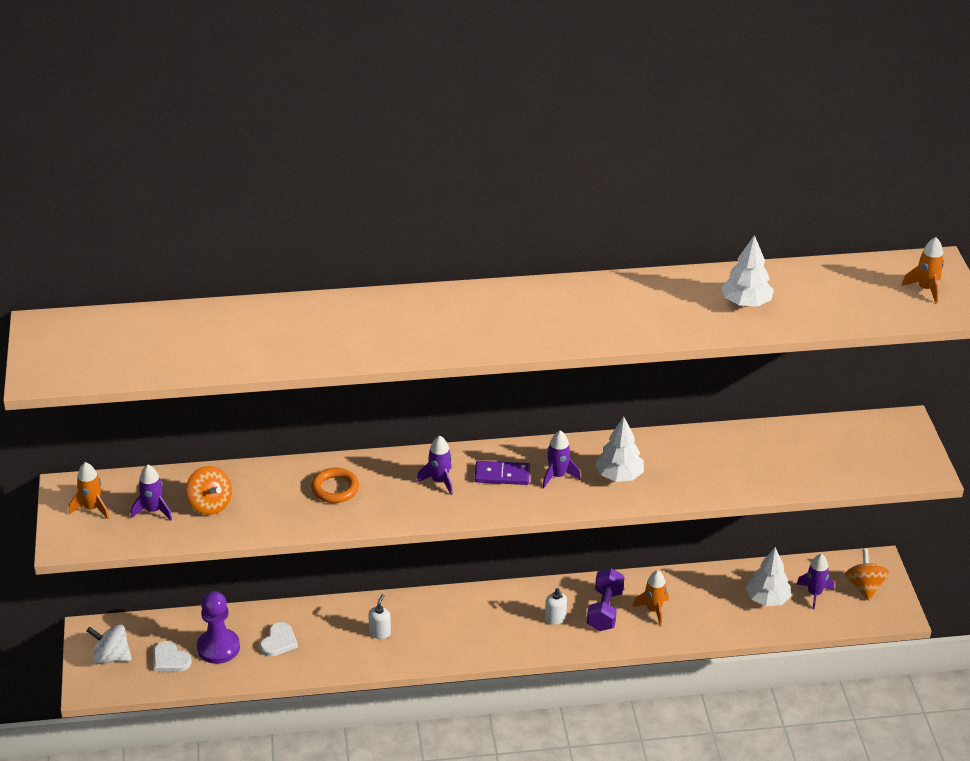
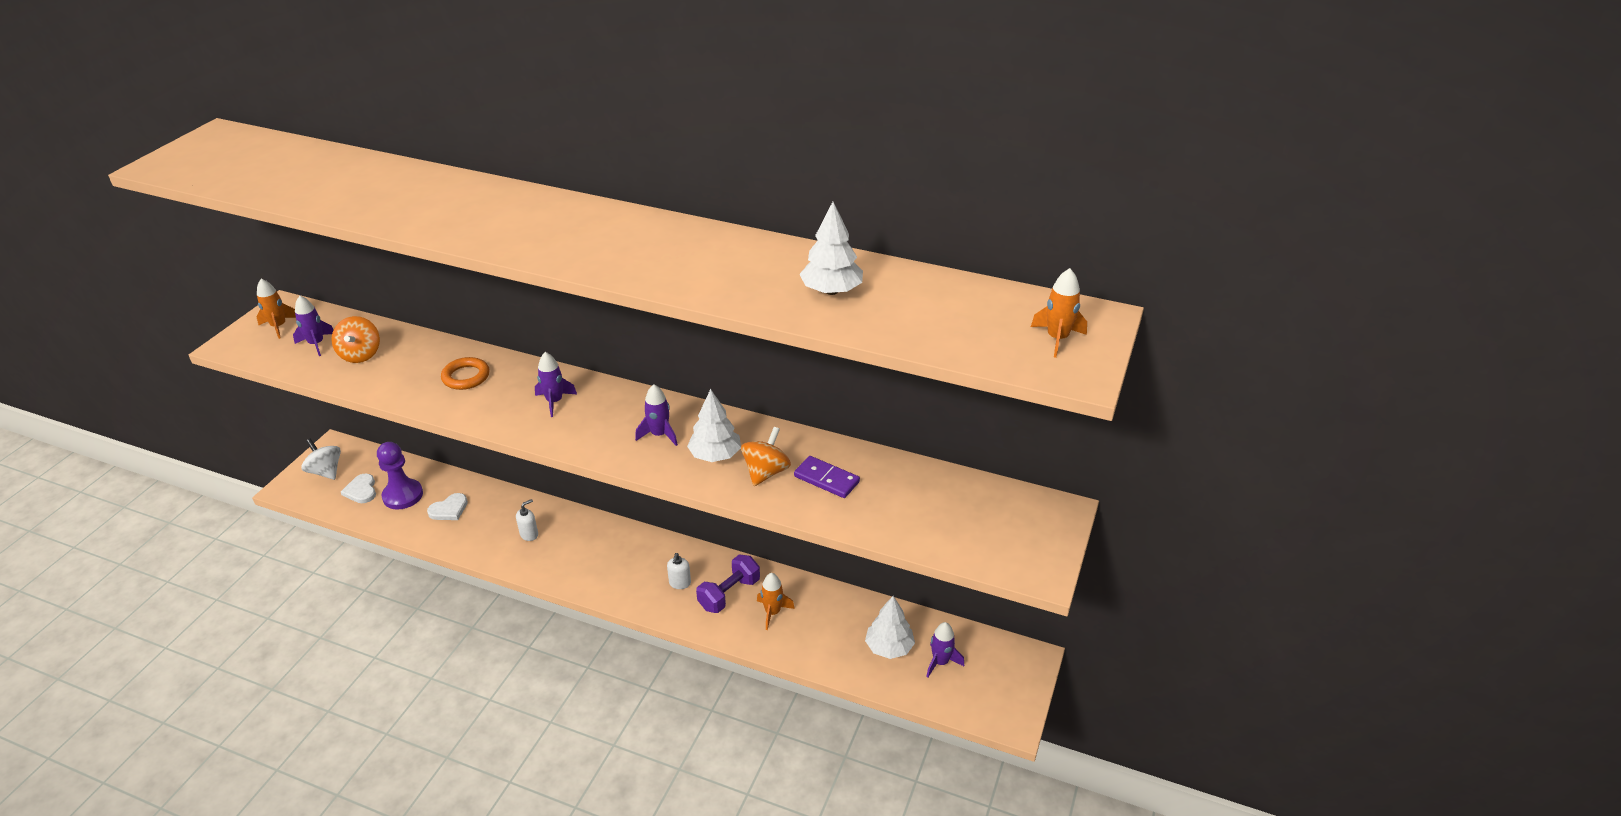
camera: 30 degrees right, 0 degrees up
purple domino [474,461,530,485] -> purple domino moved to [794,456,860,498]
orange spinning top [845,549,889,601] -> orange spinning top moved to [741,427,791,486]

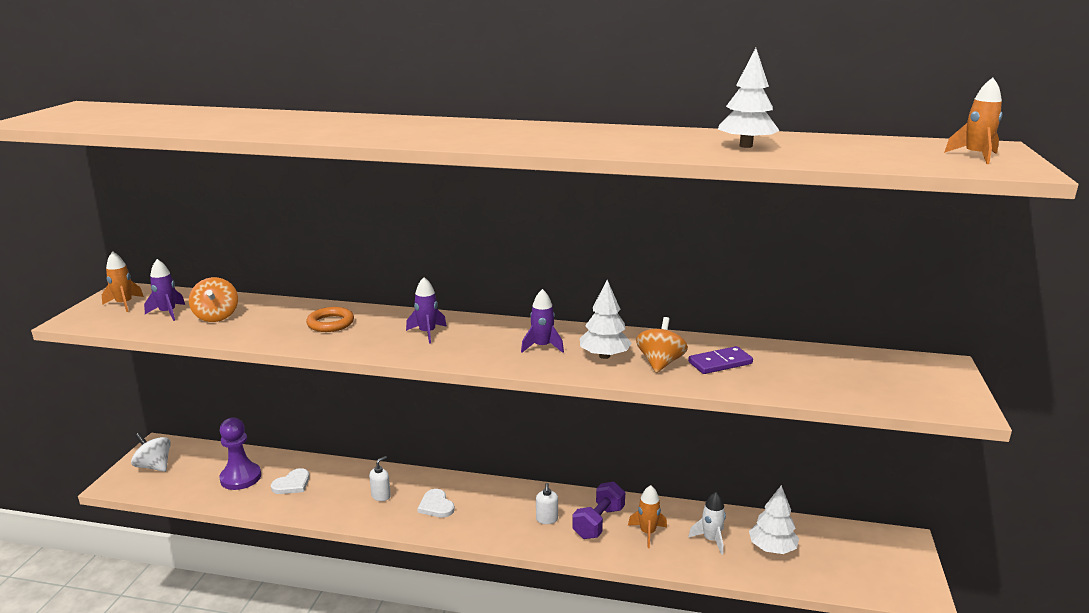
camera: 10 degrees left, 15 degrees down
white heart [341,474,376,503] -> white heart moved to [417,489,455,518]
purple domino [794,456,860,498] -> purple domino turned 45 degrees counterclockwise [688,346,753,374]
purple rocket [926,622,964,677] -> none
none -> white rocket [688,492,726,555]

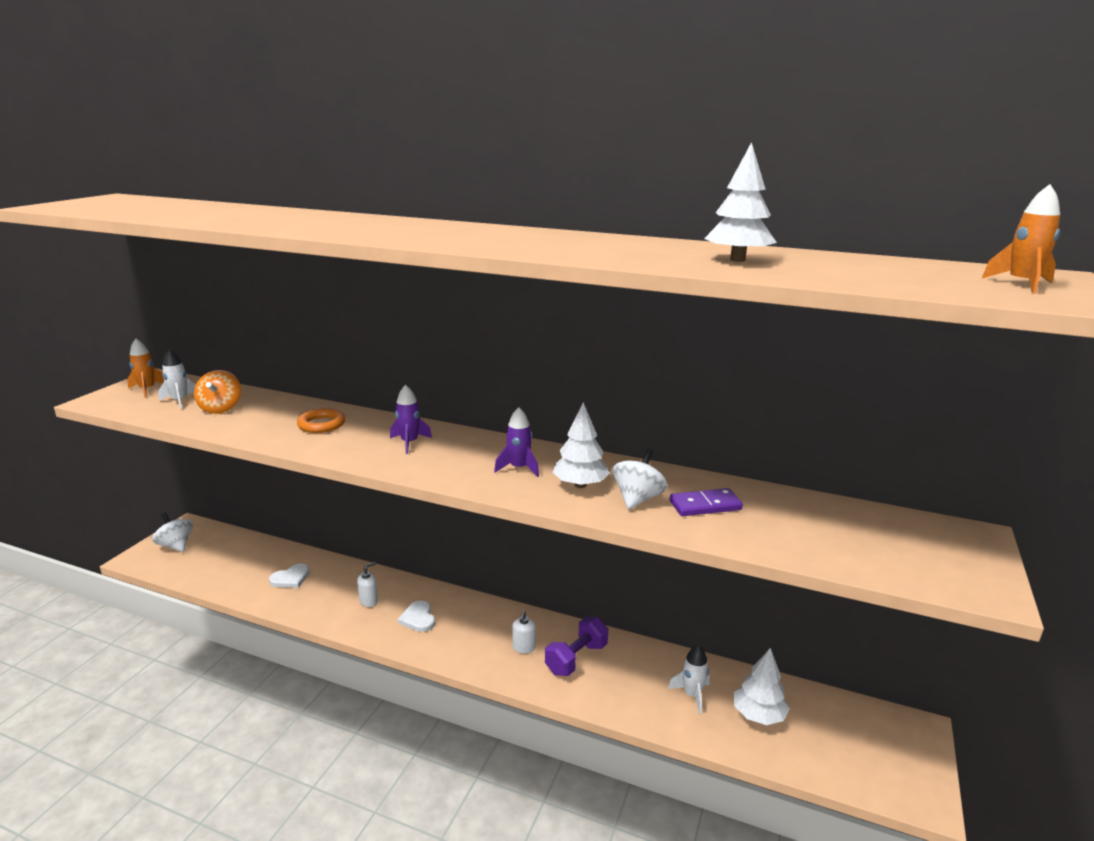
camera: 10 degrees right, 0 degrees up
purple rocket [144,259,185,321] -> white rocket [158,348,196,409]
purple pawn [219,418,261,490] -> none
orange rocket [628,485,667,548] -> none
orange spinning top [636,317,688,373] -> white spinning top [612,448,667,510]

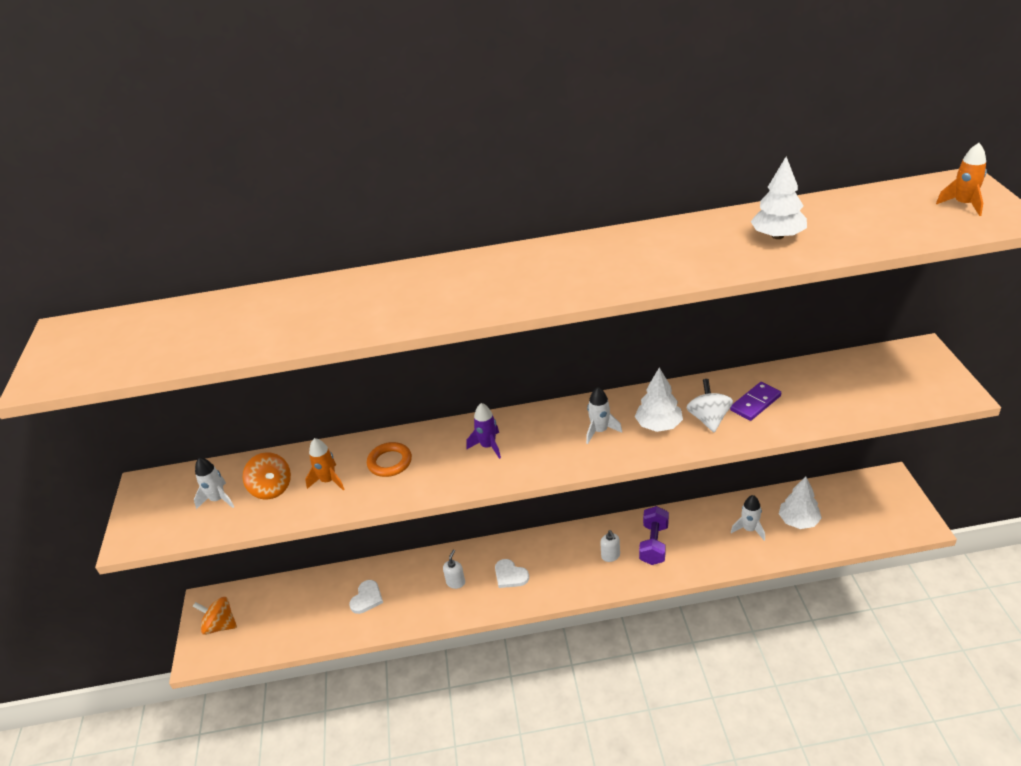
camera: 25 degrees left, 15 degrees up
orange rocket [127,339,164,397] -> orange rocket moved to [305,438,344,490]
white spinning top [152,512,193,552] -> orange spinning top [193,597,237,635]
purple rocket [494,407,539,477] -> white rocket [586,387,622,444]

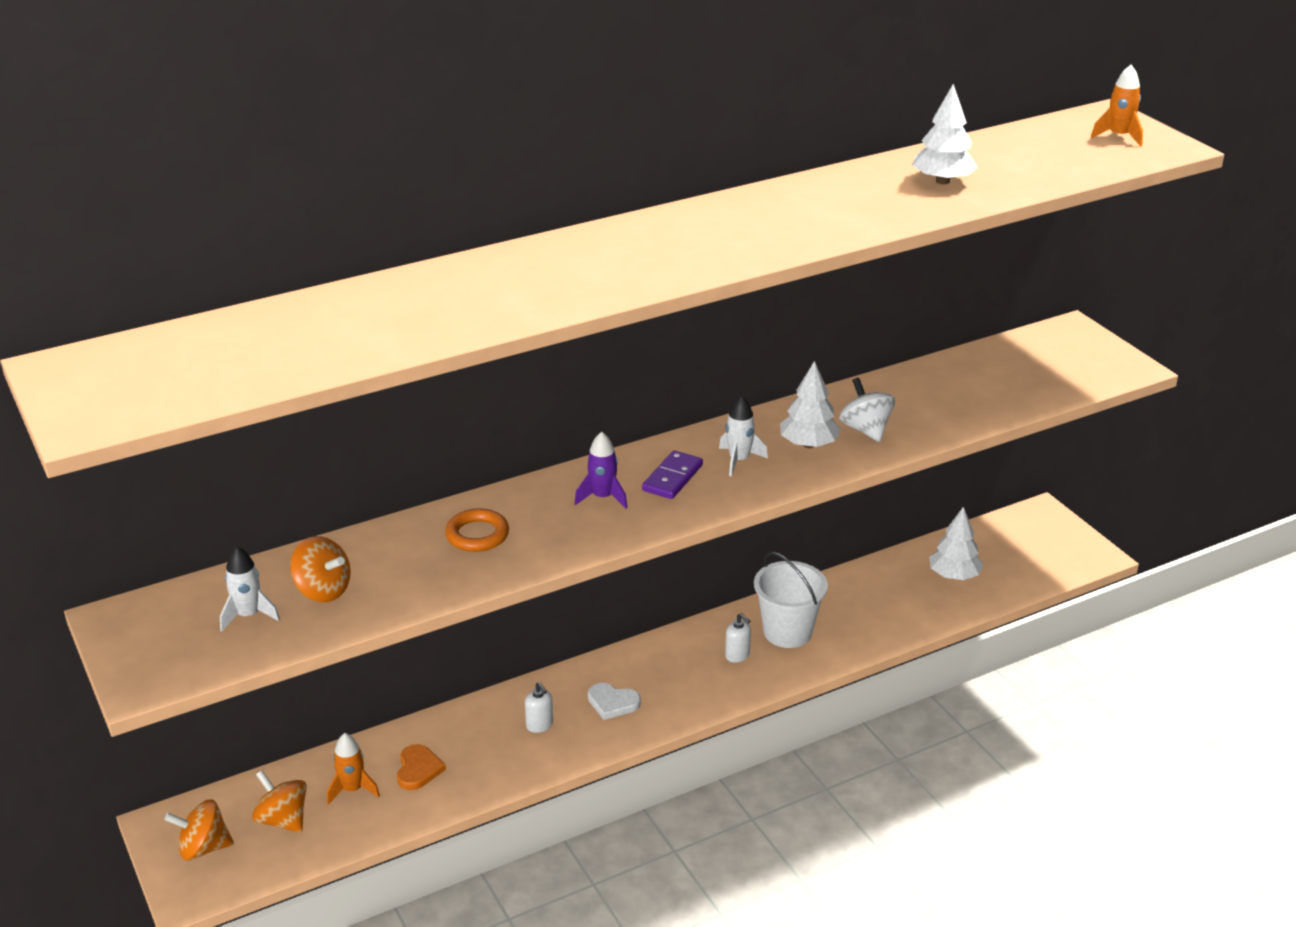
camera: 25 degrees left, 5 degrees down
orange rocket [305,438,344,490] -> orange rocket moved to [327,733,380,805]
white heart [349,580,383,614] -> orange heart [397,744,446,790]
white soap dispenser [443,550,465,589] -> white soap dispenser turned 150 degrees clockwise [525,682,553,733]
purple dumbbell [639,506,669,565] -> white bucket [754,552,828,648]
purple domino [730,382,781,421] -> purple domino moved to [642,450,703,499]
white rocket [731,495,765,541] -> none
none -> orange spinning top [252,770,307,833]

